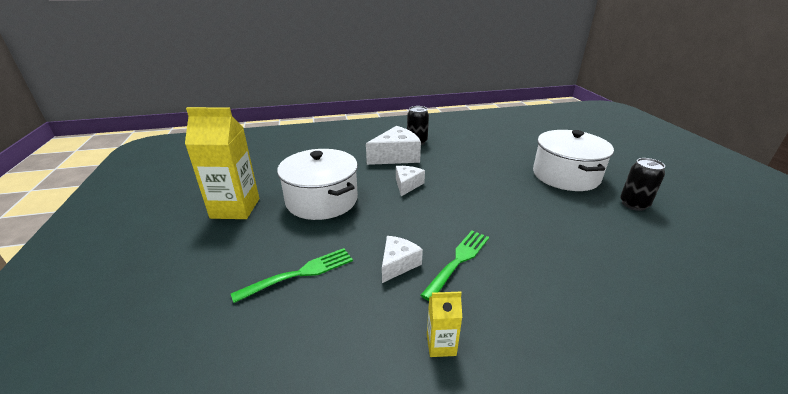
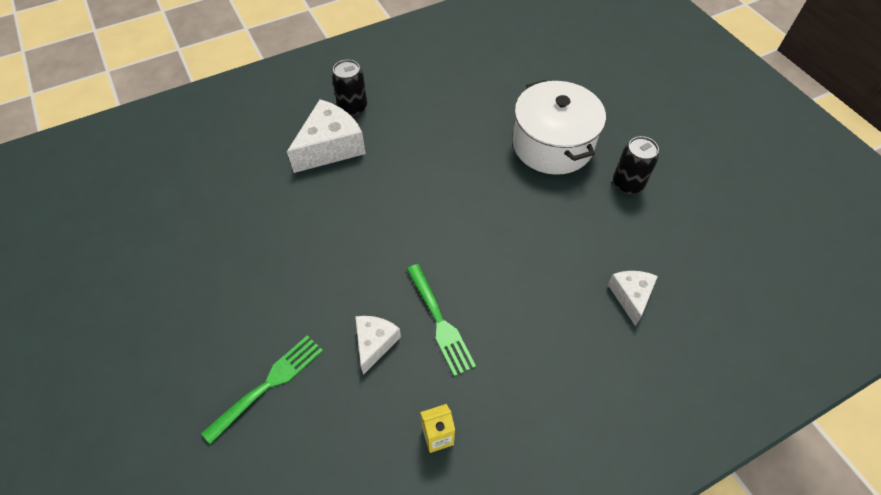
camera: 15 degrees left, 25 degrees up
yellow carton [185,107,259,219] -> none
white pot [277,149,358,220] -> none
white cheese [396,166,425,196] -> white cheese moved to [608,271,658,326]
green fork [421,231,489,301] -> green fork turned 135 degrees clockwise [407,264,476,377]

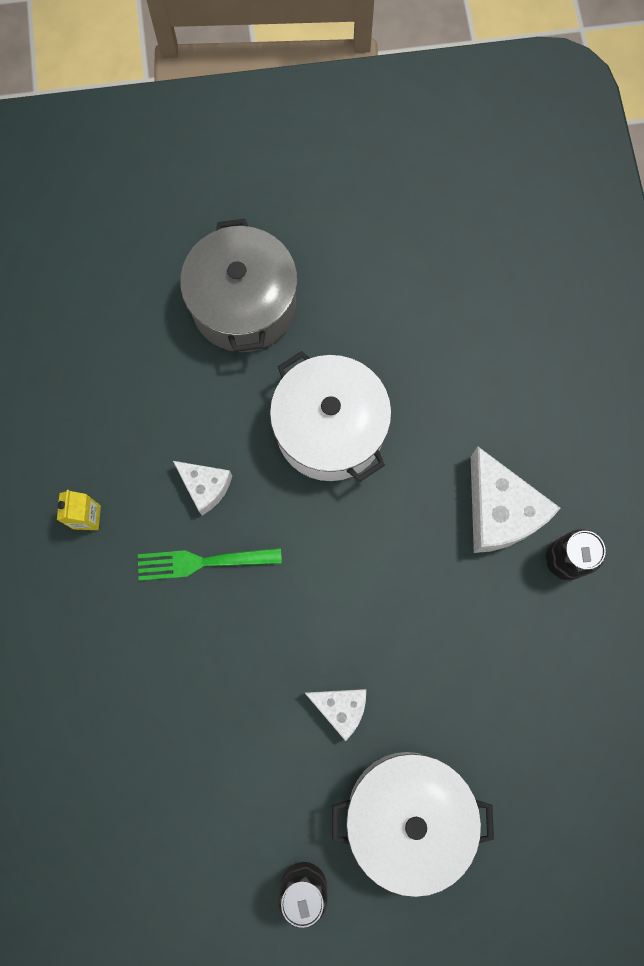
camera: 110 degrees right, 20 degrees up
green fork [201,335,323,444] -> none
white cheese [608,271,658,326] -> white cheese moved to [305,689,366,741]
none -> grey pot [180,219,298,352]
none -> white pot [270,351,392,482]

